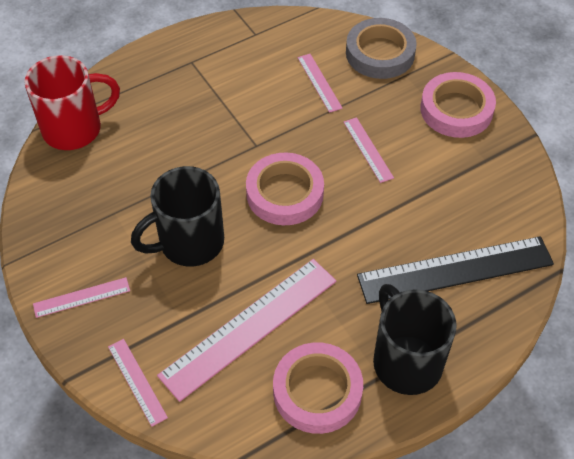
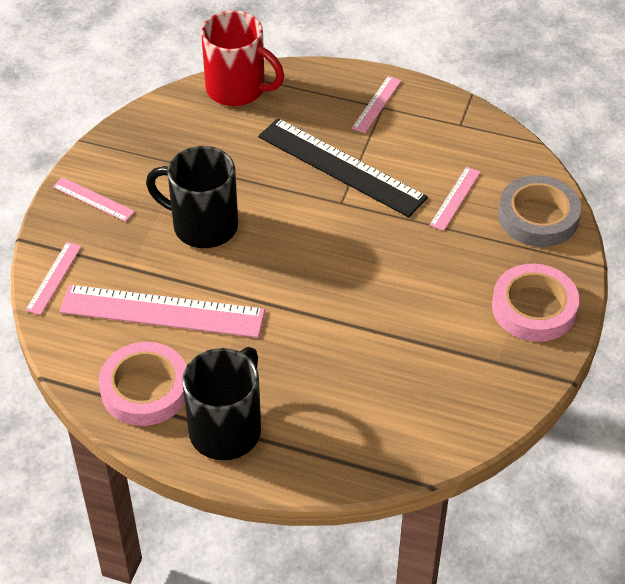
camera: 50 degrees right, 5 degrees down
pink tape [246,153,324,225] -> none
pink ruler [343,117,394,183] -> pink ruler moved to [352,76,402,133]
black ruler [357,236,554,304] -> black ruler moved to [258,118,428,217]

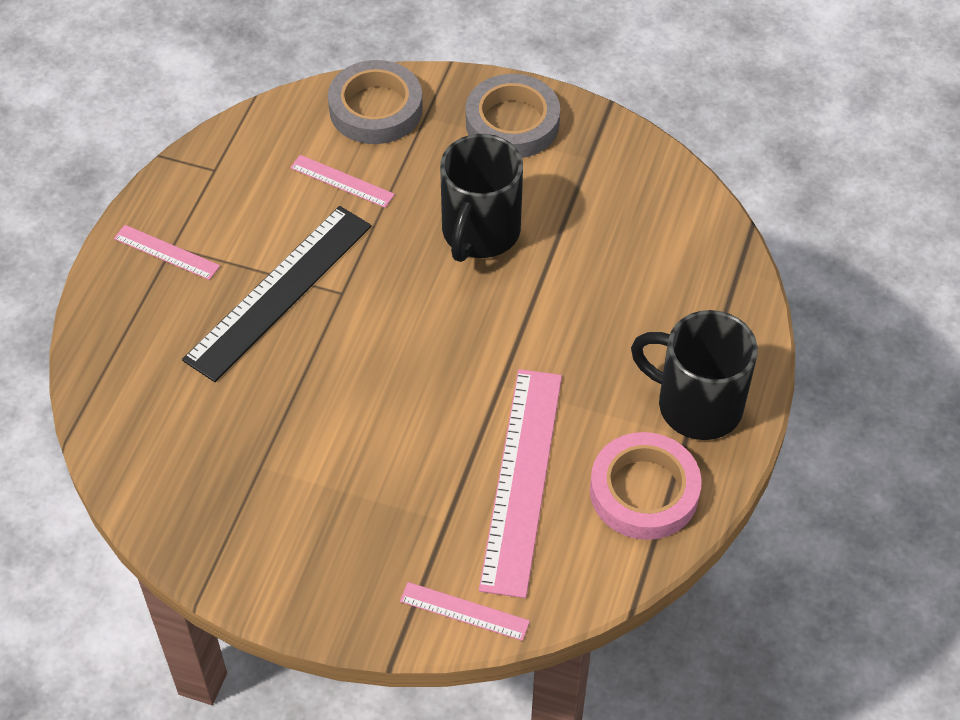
camera: 90 degrees left, 5 degrees up
pink ruler [53,177,135,222] -> none
black mug [146,146,238,248] -> black mug moved to [440,134,523,262]
red mug [201,11,284,106] -> none
pink tape [492,264,580,342] -> grey tape [466,74,560,158]

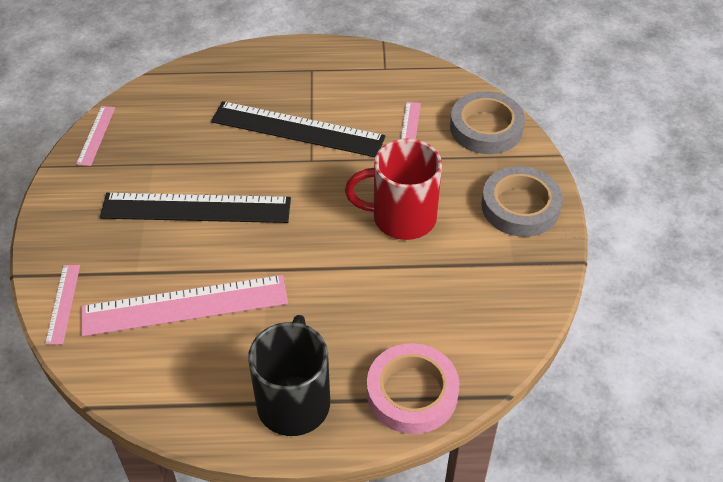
camera: 70 degrees right, 5 degrees down
pink ruler [114,225,220,280] -> pink ruler moved to [76,106,115,166]
black mug [440,134,523,262] -> red mug [345,139,442,240]
pink tape [590,432,702,540] -> pink tape moved to [367,343,460,434]
none -> black ruler [100,193,291,223]

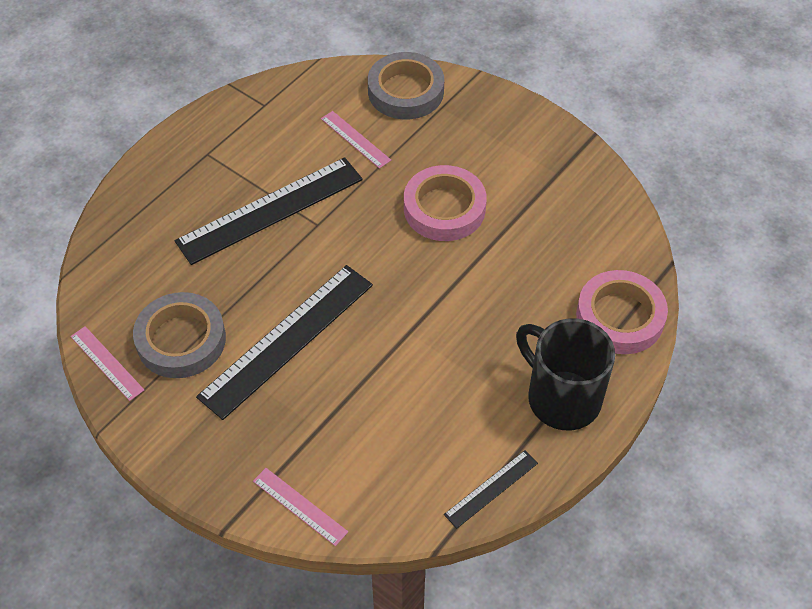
camera: 50 degrees left, 5 degrees up
pink ruler [81,275,288,336] -> none
red mug [345,139,442,240] -> pink tape [404,165,487,241]
grey tape [481,166,563,237] -> grey tape moved to [133,292,226,378]
none -> black ruler [444,450,538,529]

